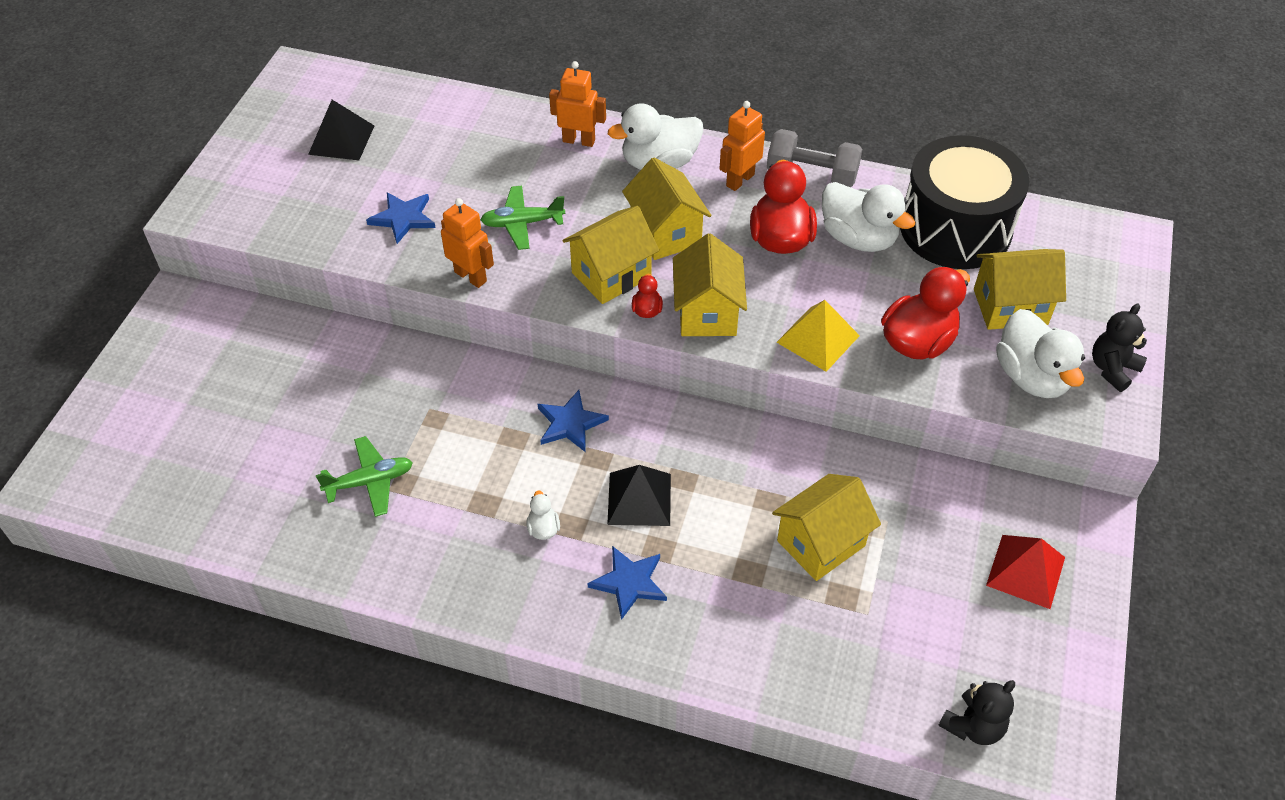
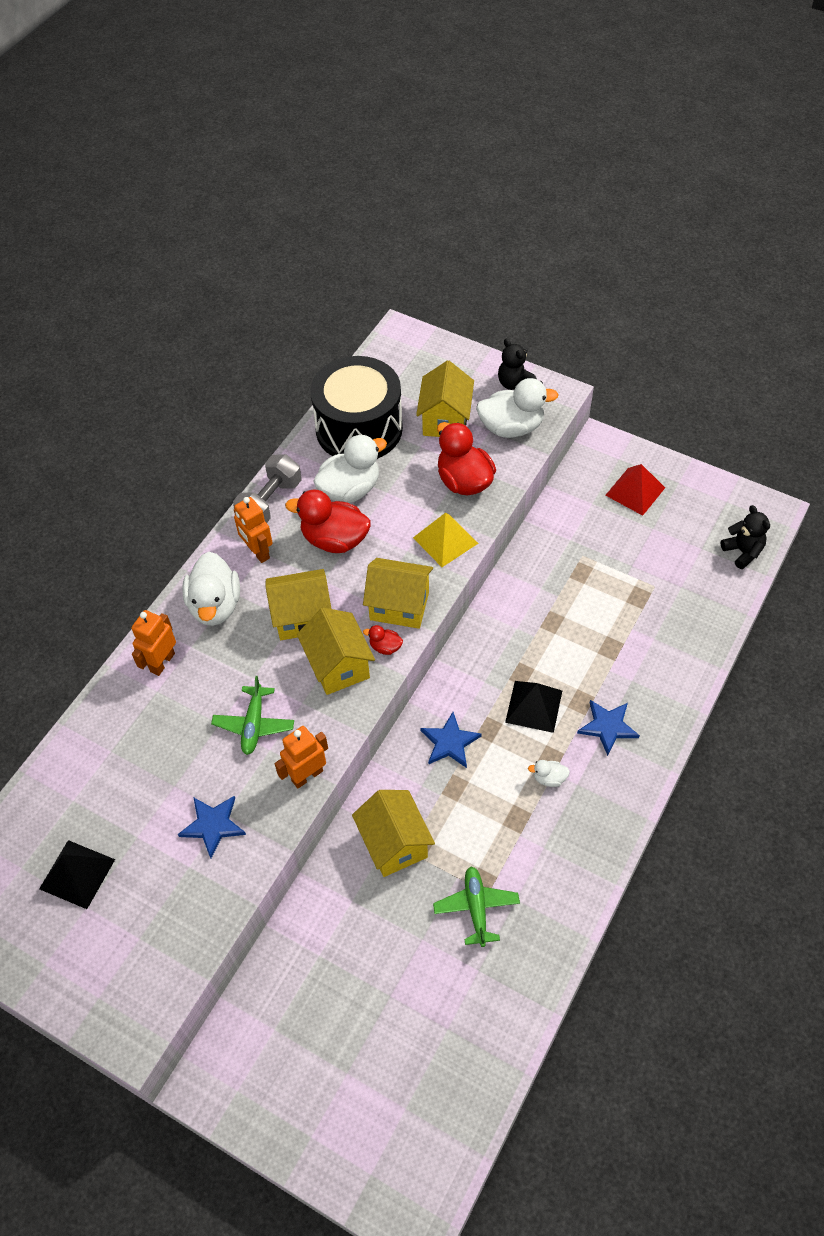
camera: 75 degrees left, 5 degrees up
yellow house [772,474,881,581] -> yellow house moved to [352,790,435,877]

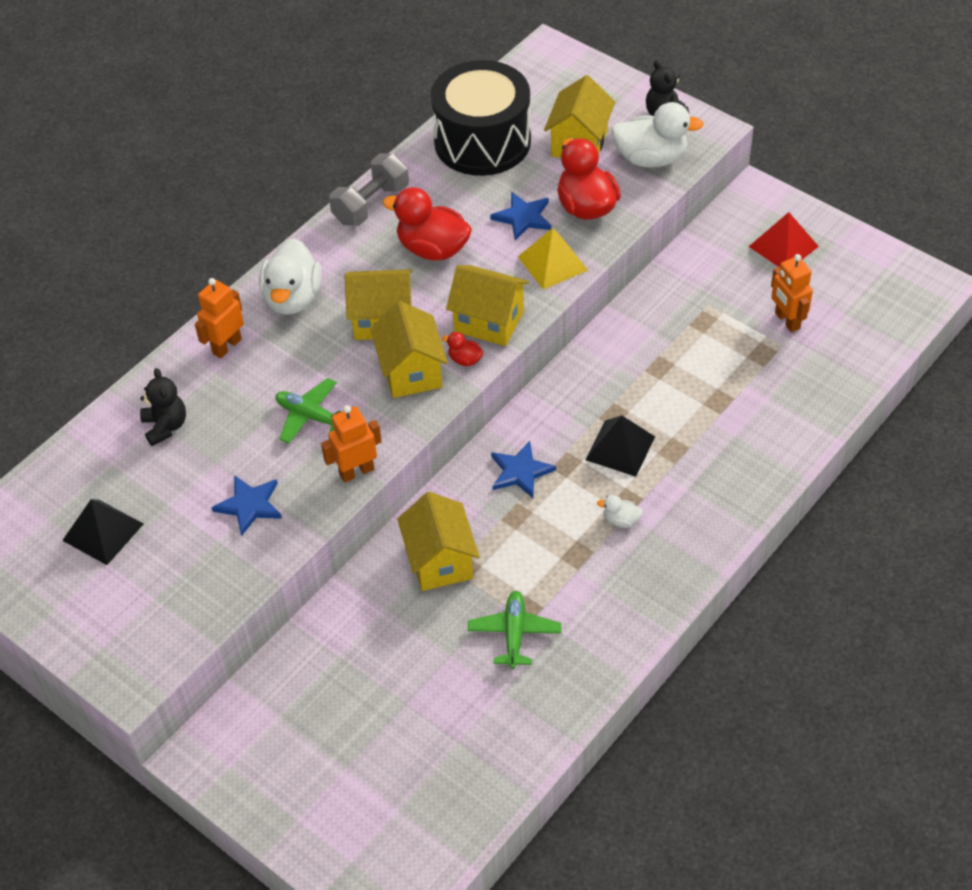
camera: 10 degrees right, 5 degrees down
green plane [211,676,294,755] -> green plane turned 105 degrees clockwise [276,378,342,444]
orange robot [234,497,273,563] -> orange robot moved to [771,254,813,332]
white duck [313,434,387,503] -> none
blue star [577,700,640,756] -> blue star moved to [490,192,551,240]
black teddy bear [721,505,770,569] -> black teddy bear moved to [140,368,186,446]

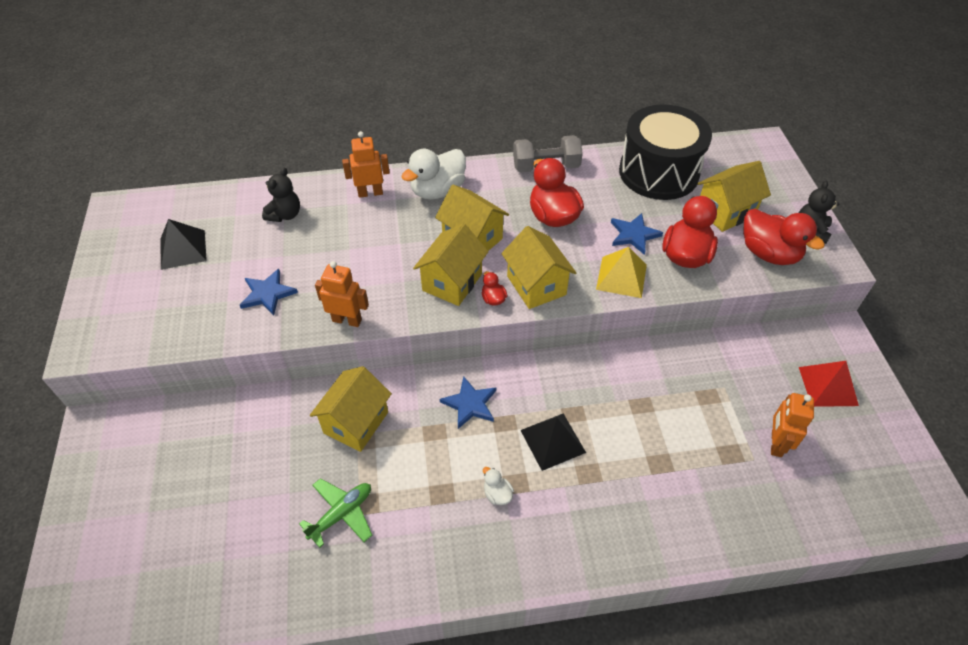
camera: 40 degrees right, 0 degrees up
green plane [276,378,342,444] -> none
white duck [611,102,704,168] -> red duck [743,209,825,265]

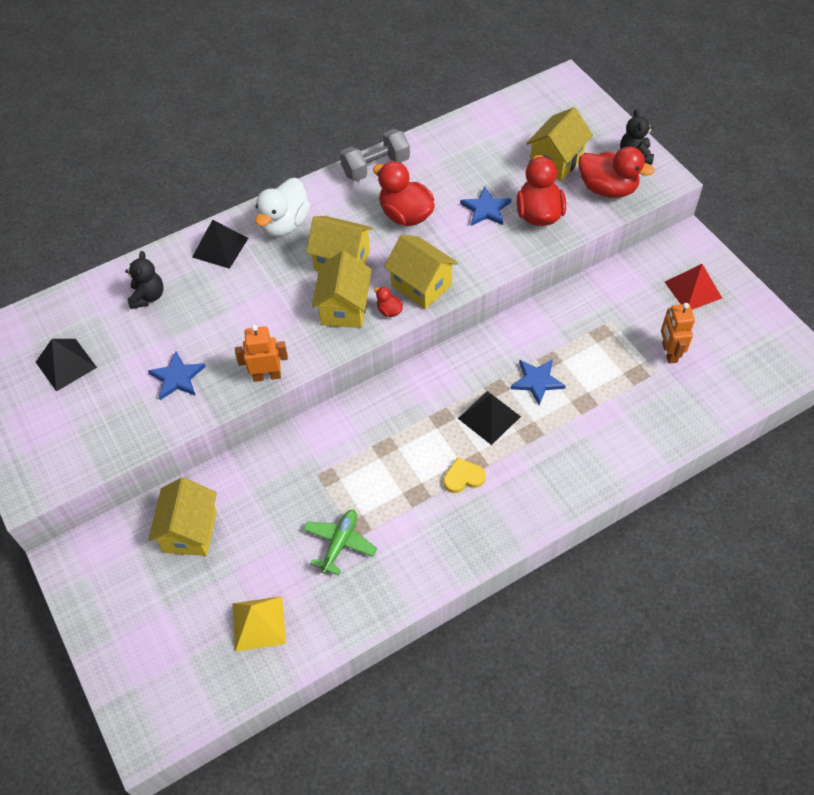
camera: 20 degrees left, 5 degrees up
yellow house [310,366,392,452] -> yellow house moved to [148,477,217,556]
orange robot [342,131,390,198] -> black pyramid [192,220,248,269]
blue star [440,376,496,429] -> blue star moved to [511,359,566,405]
white duck [483,467,514,505] -> yellow heart [443,457,486,493]
yellow pyramid [596,247,647,298] -> yellow pyramid moved to [233,596,286,652]
black drum [619,104,712,200] -> none

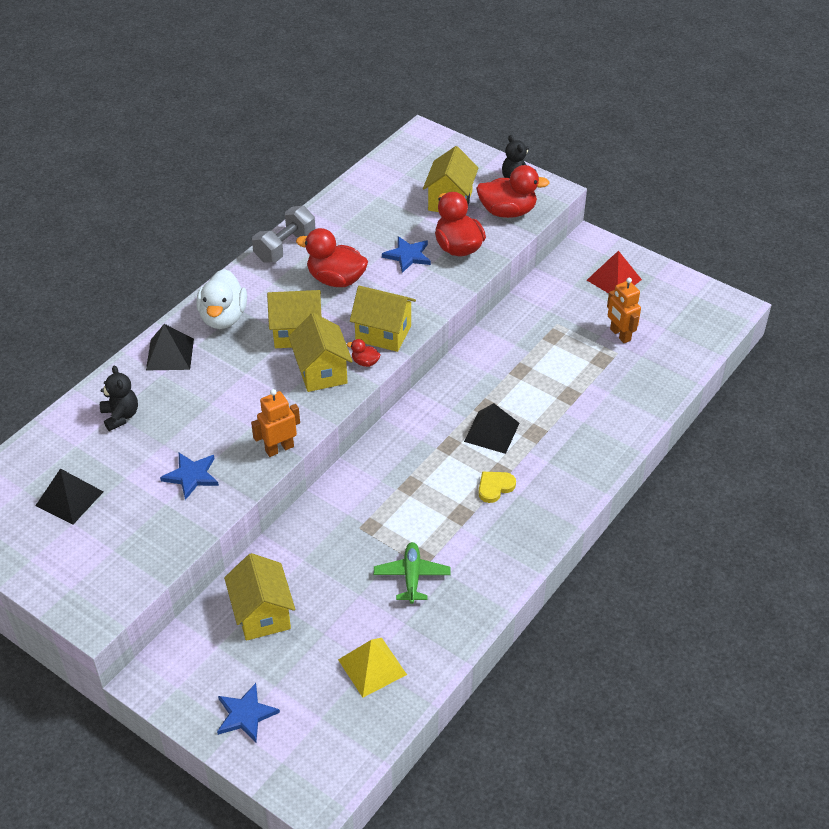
camera: 25 degrees left, 10 degrees down
blue star [511,359,566,405] -> blue star moved to [217,683,280,743]

